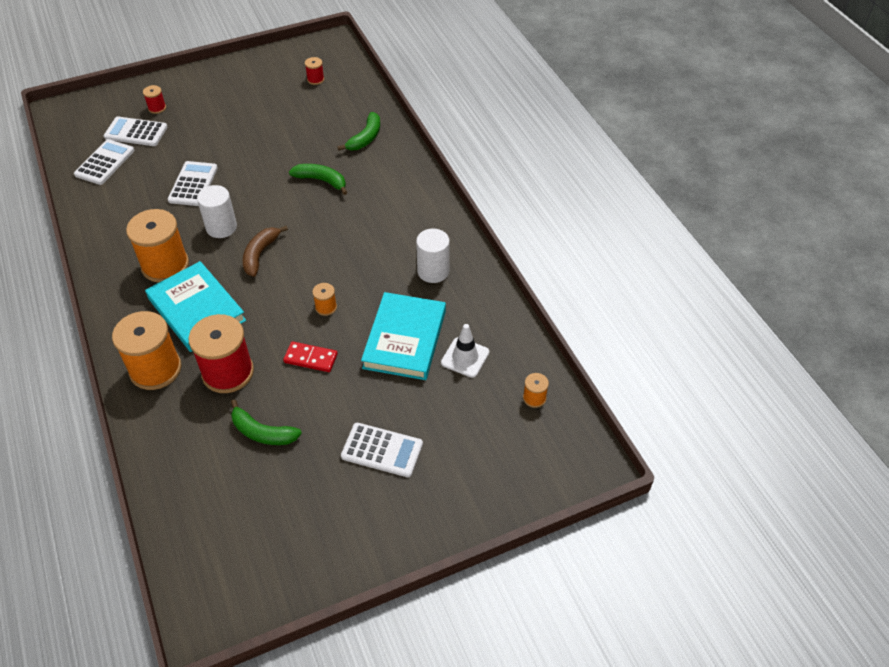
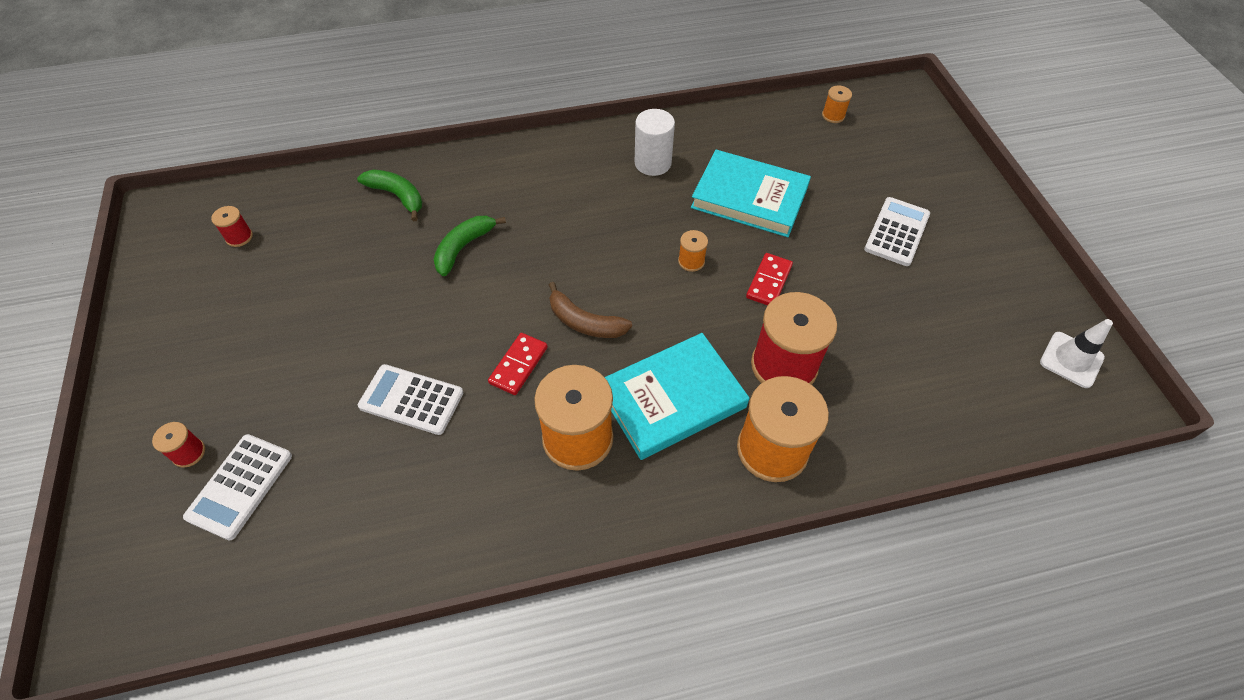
camera: 80 degrees left, 5 degrees up
white calculator [74,139,134,185] -> none
white cylinder [197,185,237,238] -> red domino [488,333,548,395]
green banana [231,399,302,445] -> none
white traffic cone [441,324,489,378] -> white traffic cone moved to [1040,319,1113,388]

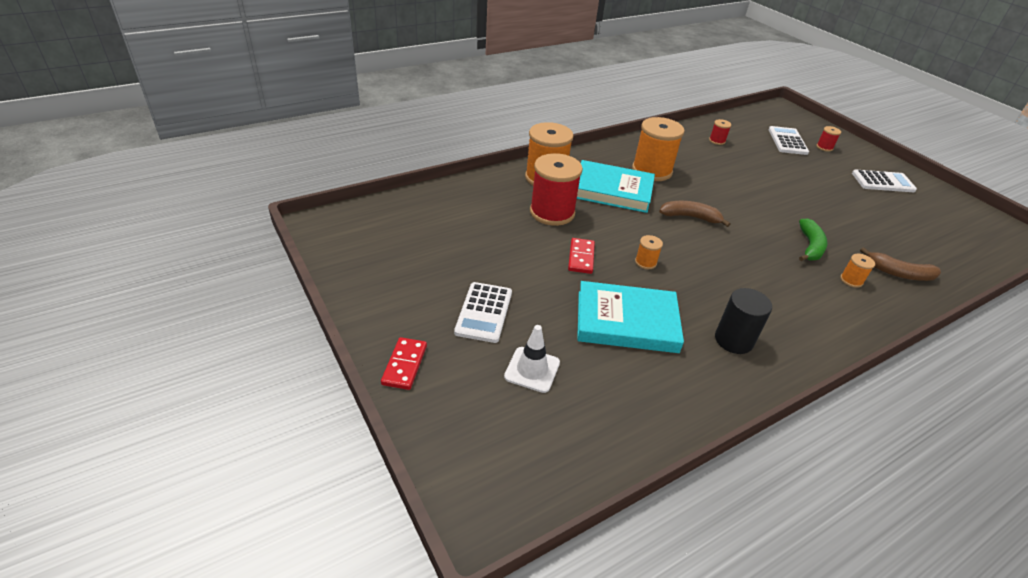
camera: 160 degrees right, 15 degrees down
red spool [211,206,253,247] -> red spool moved to [709,119,731,145]
green banana [357,169,422,221] -> brown banana [860,247,941,281]
white calculator [358,364,463,435] -> white calculator moved to [852,169,917,192]
red domino [488,333,548,395] -> red domino moved to [381,337,427,390]
turquoise book [604,333,749,460] -> turquoise book turned 60 degrees clockwise [577,160,655,213]
white cylinder [635,109,675,176] -> black cylinder [715,288,772,354]
orange spool [822,86,852,123] -> orange spool moved to [840,254,875,288]
white traffic cone [1040,319,1113,388] -> white traffic cone moved to [504,325,560,393]

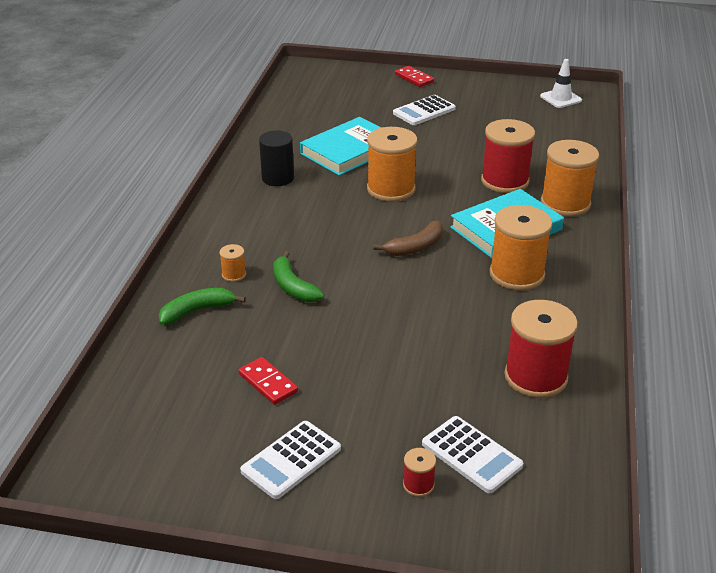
camera: 135 degrees right, 5 degrees down
white calculator [454,282,512,343] -> white calculator turned 90 degrees counterclockwise [393,95,456,125]
white traffic cone [504,325,560,393] -> white traffic cone moved to [540,59,582,108]
red domino [568,238,595,274] -> red domino moved to [239,357,298,405]
orange spool [635,235,663,269] -> orange spool [367,127,417,202], size x2.26
red spool [709,119,731,145] -> red spool [505,300,578,398], size x2.26
brown banana [860,247,941,281] -> green banana [158,288,246,325]

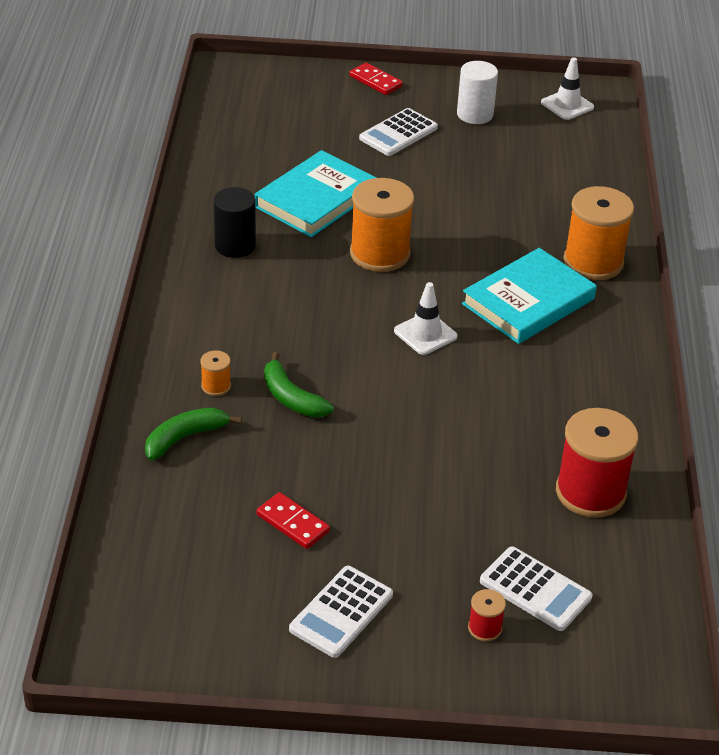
camera: 10 degrees left, 5 degrees up
brown banana [373,221,443,256] -> white traffic cone [394,282,457,355]
red spool [481,119,535,193] -> none
orange spool [489,205,553,290] -> none
none -> white cylinder [457,61,498,124]

